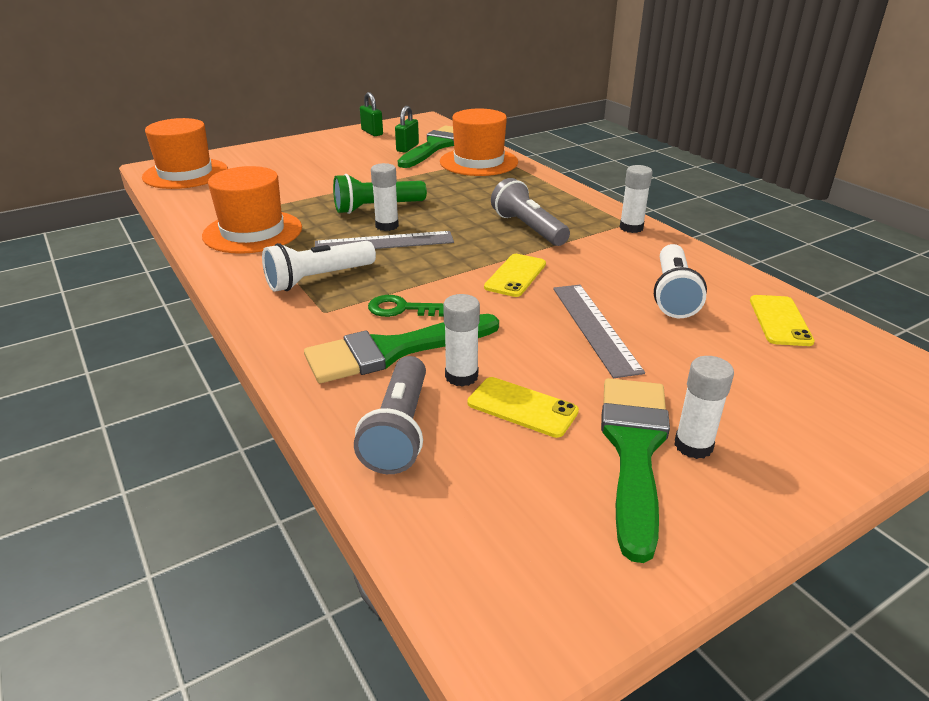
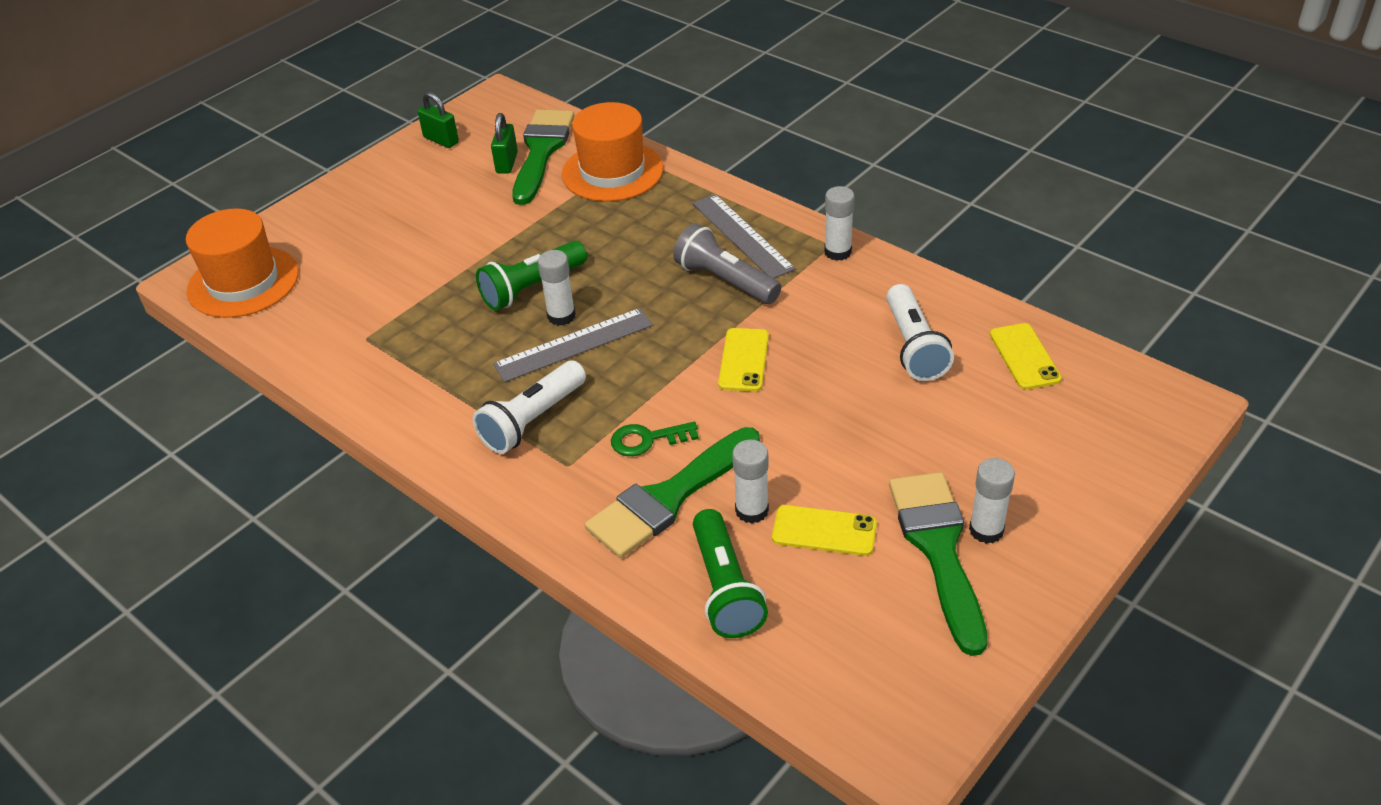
camera: 15 degrees left, 10 degrees up
orange hat [202,166,302,254] -> none
grey flashlight [354,356,426,474] -> green flashlight [693,509,768,638]
grey ruler [553,285,645,378] -> grey ruler moved to [693,194,796,279]

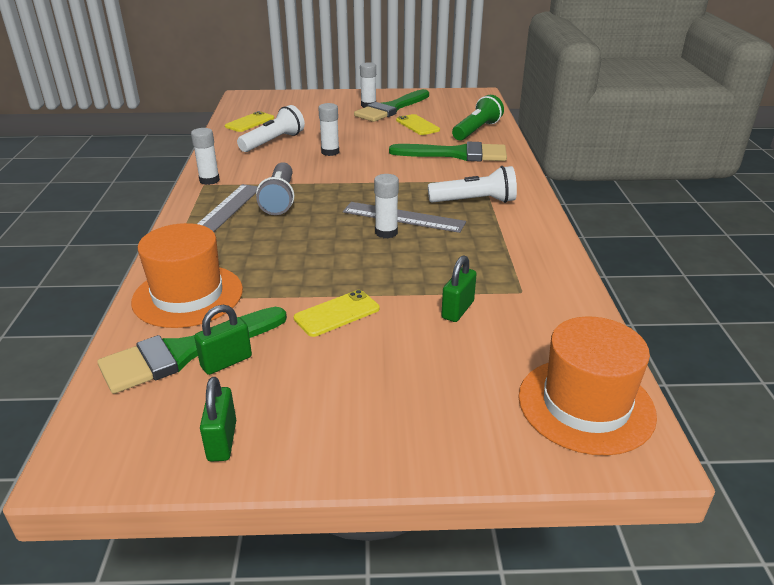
camera: 135 degrees left, 10 degrees down
green flashlight [476,241,587,310] -> none
green key [611,422,699,456] -> none
yellow phone [718,328,769,392] -> yellow phone moved to [294,290,380,337]
white glue stick [732,440,769,524] -> white glue stick moved to [318,103,339,156]
none -> green padlock [441,255,477,322]

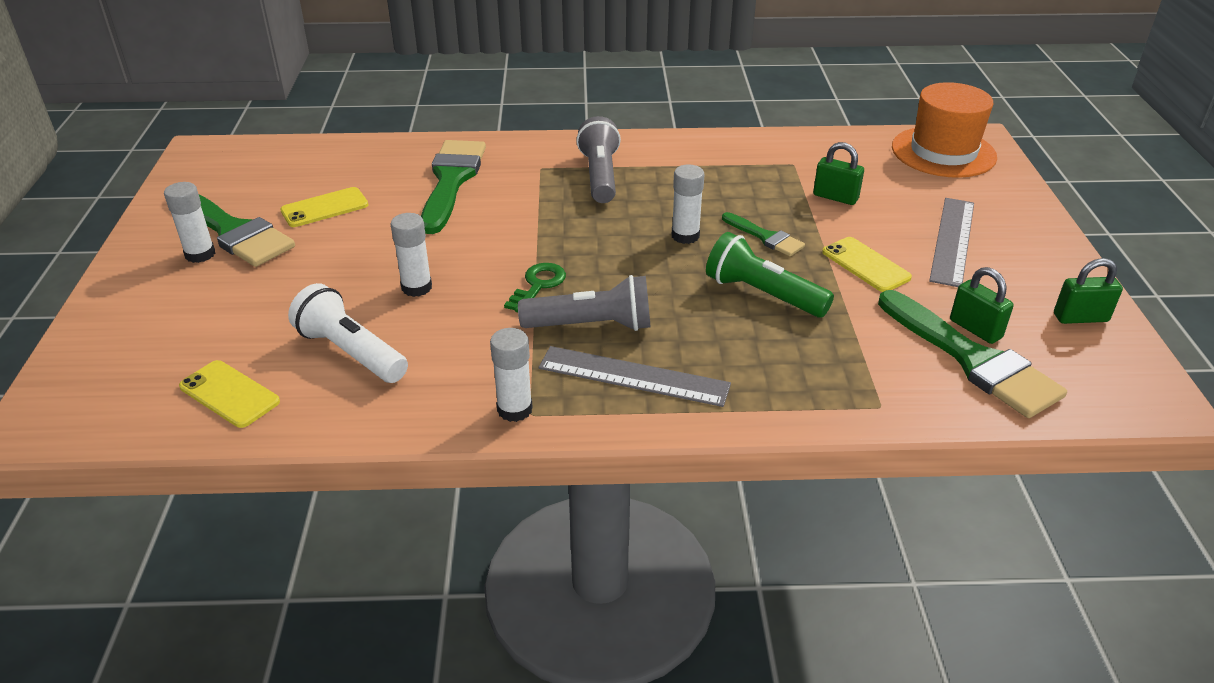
camera: 90 degrees left, 5 degrees up
orange hat [131,223,243,328] -> none
grey ruler [343,202,466,233] -> grey ruler moved to [929,198,974,287]
white flashlight [428,166,517,203] -> grey flashlight [576,116,621,203]
green flashlight [452,95,504,141] -> green flashlight moved to [706,232,834,317]
none -> green key [504,263,566,312]
none -> green brush [722,212,805,256]

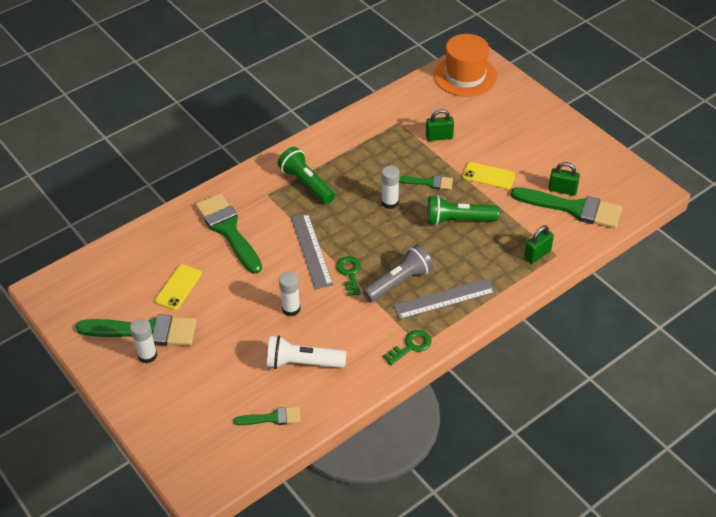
camera: 35 degrees left, 10 degrees up
yellow phone [179,360,280,428] -> green brush [234,407,300,425]
white glue stick [490,328,533,422] -> green key [383,330,431,365]
grey flashlight [576,116,621,203] -> green flashlight [278,147,335,204]
grey ruler [929,198,974,287] -> grey ruler moved to [291,213,333,289]
green padlock [1054,258,1123,324] -> green padlock moved to [524,226,554,264]

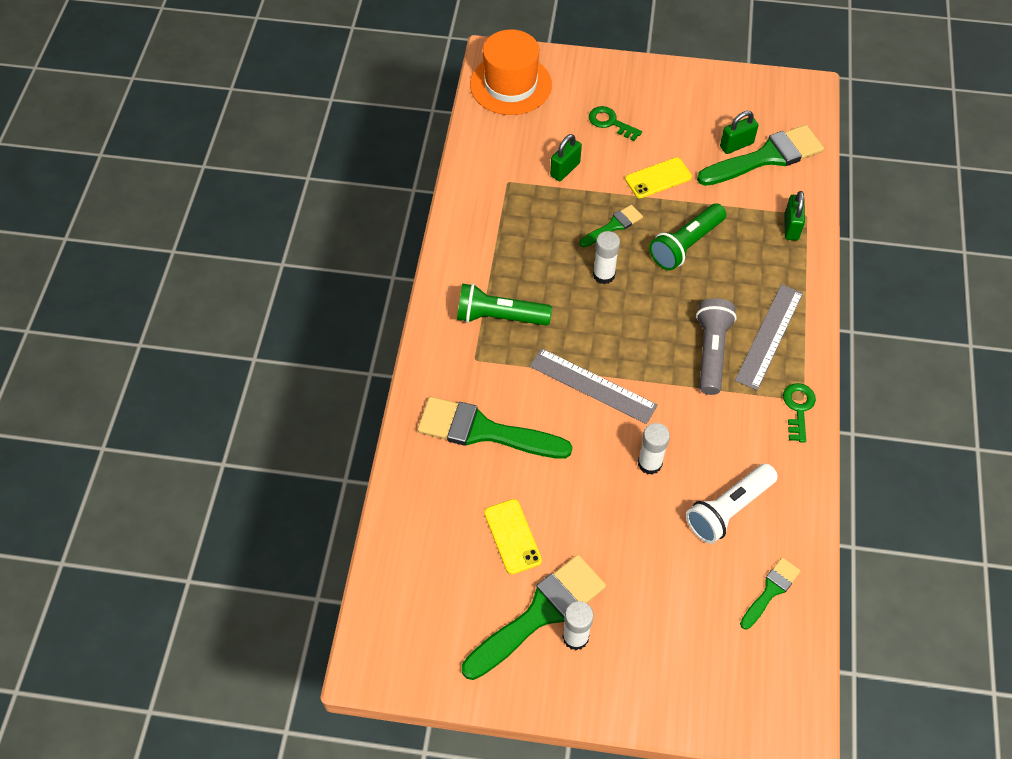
camera: 45 degrees left, 10 degrees up
green key [336,256,361,296] -> green key moved to [589,106,642,141]

